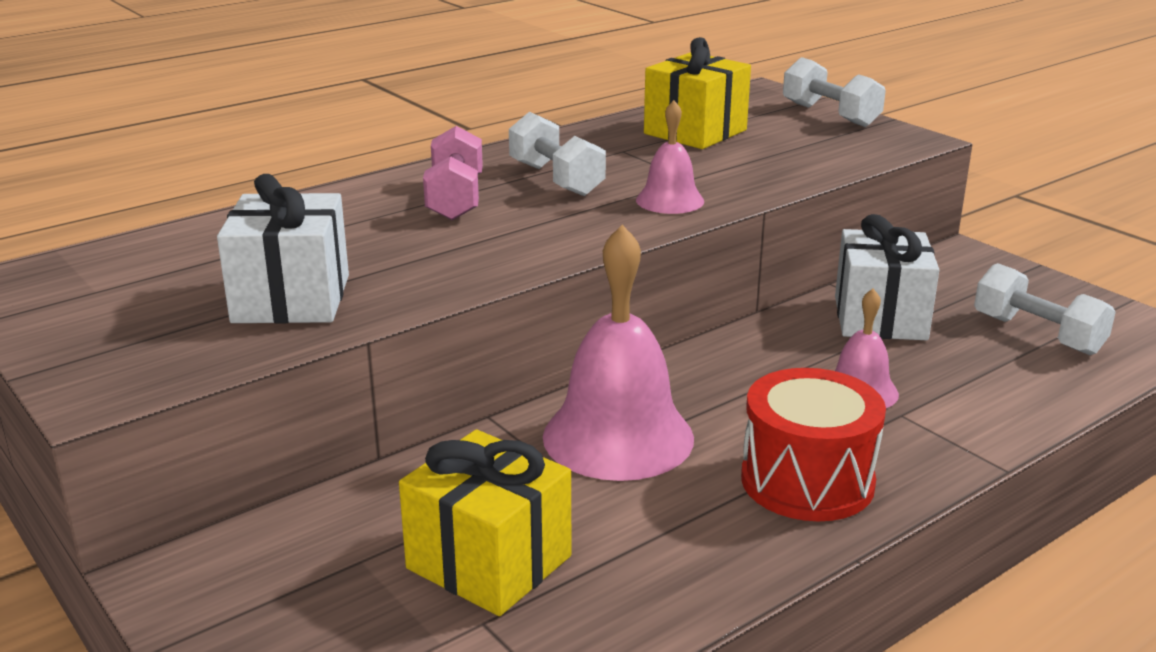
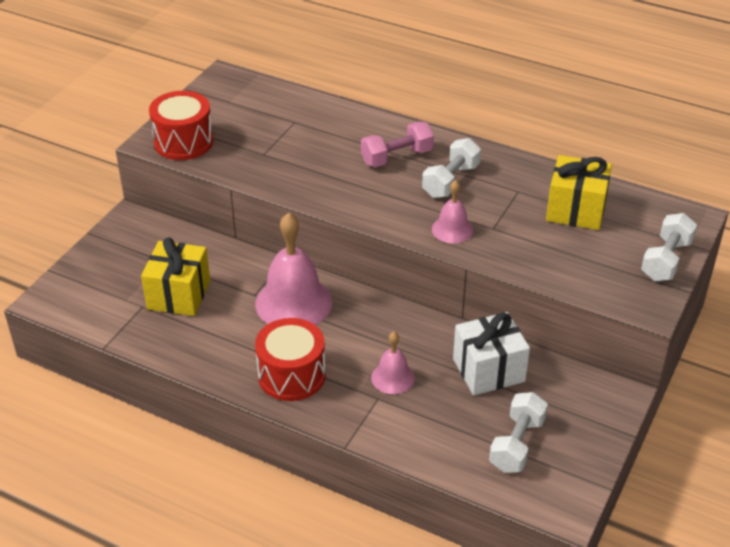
camera: 65 degrees right, 15 degrees up
white gift [217,174,349,324] -> none
none -> red drum [149,91,213,160]

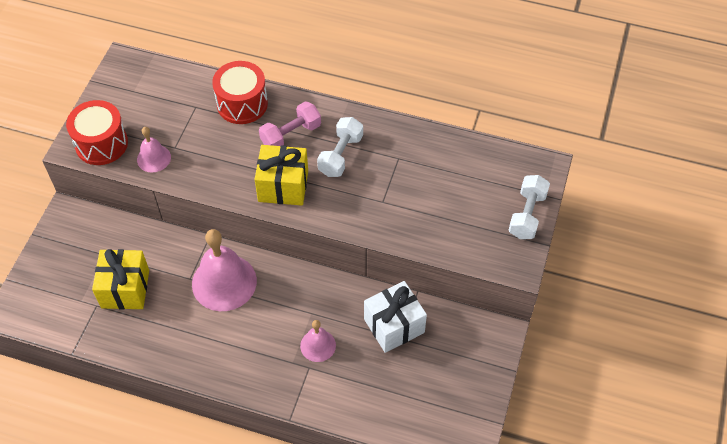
camera: 10 degrees left, 15 degrees up
red drum [255,318,326,401] -> red drum moved to [212,61,268,124]
pink bell [432,180,473,244] -> pink bell moved to [137,127,171,172]
white dumbbell [489,392,548,473] -> none
yellow gift [546,155,612,230] -> yellow gift moved to [254,145,308,206]

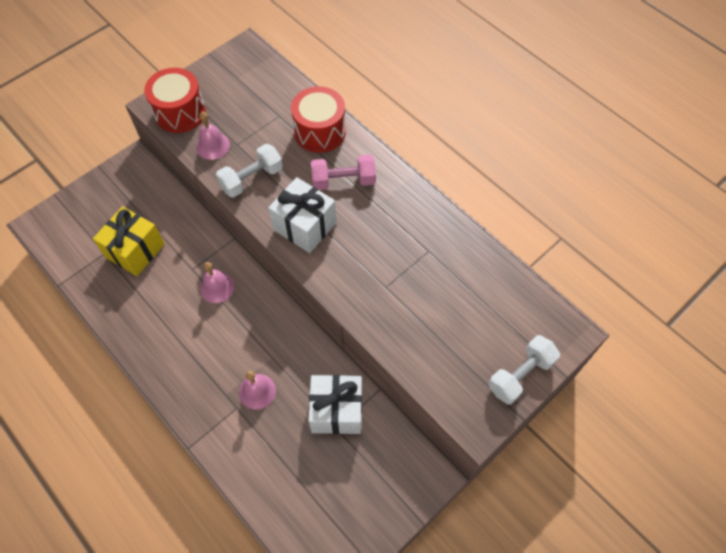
camera: 30 degrees right, 5 degrees up
pink bell [192,229,257,311] -> pink bell [200,262,235,303], size x0.53
yellow gift [254,145,308,206] -> white gift [268,177,336,253]
white dumbbell [317,117,363,177] -> white dumbbell moved to [216,144,283,198]

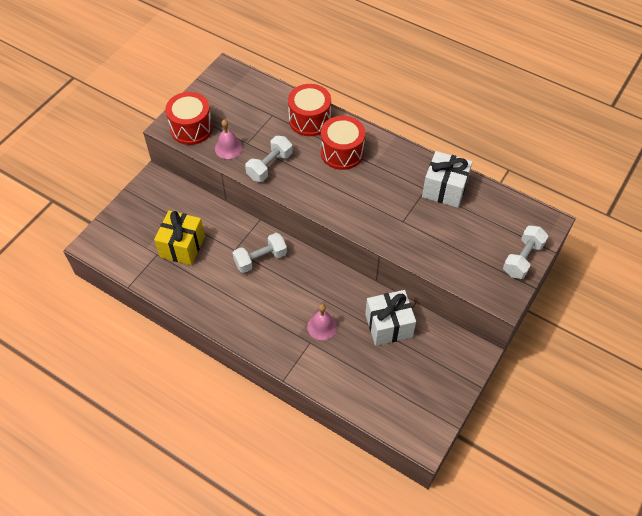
camera: 15 degrees left, 5 degrees down
pink bell [200,262,235,303] -> white dumbbell [233,233,287,273]
white gift [268,177,336,253] -> white gift moved to [422,151,473,208]
pink dumbbell [311,155,376,190] -> red drum [321,116,365,170]

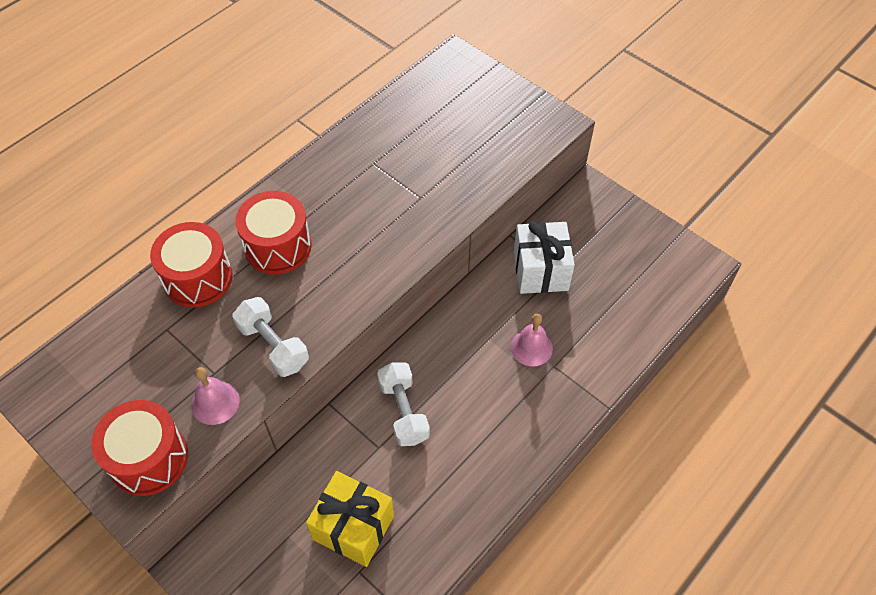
camera: 80 degrees left, 0 degrees up
white gift [422,151,473,208] -> none
white dumbbell [503,225,549,279] -> none

